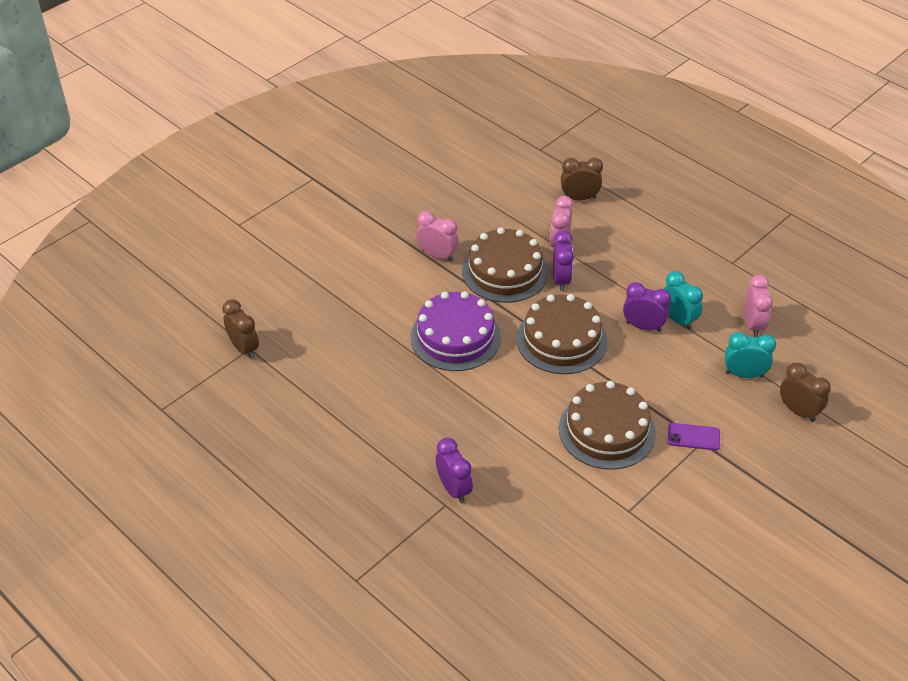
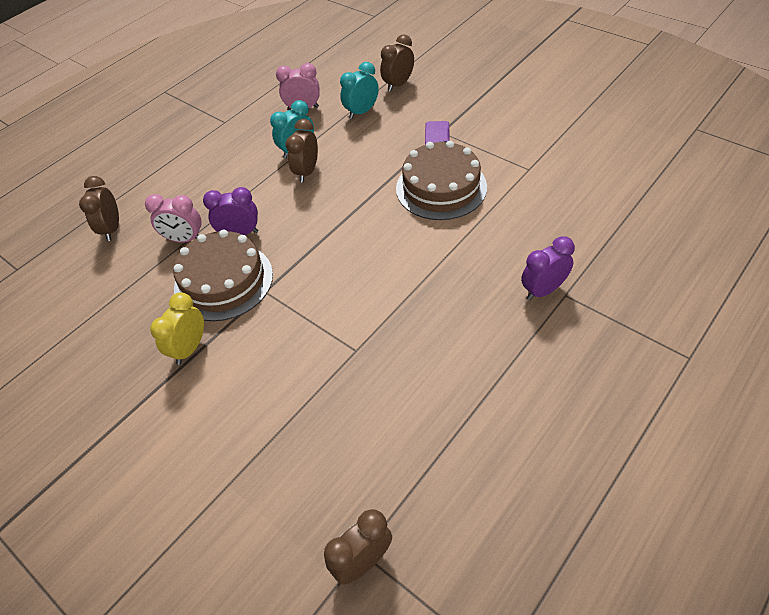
camera: 90 degrees left, 5 degrees up
purple cake [411,291,501,371] -> none
pink clock [416,211,459,261] -> yellow clock [150,292,204,365]
brown cake [516,294,607,374] -> none
purple clock [623,282,671,332] -> brown clock [286,119,318,183]
turquoise clock [725,332,776,378] -> turquoise clock turned 45 degrees clockwise [340,62,379,119]

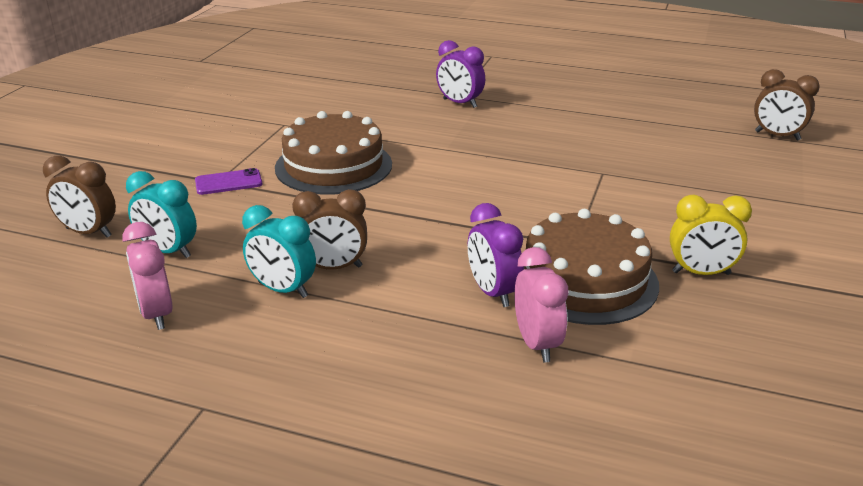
camera: 115 degrees left, 20 degrees down
brown clock [79,176,119,241] -> none

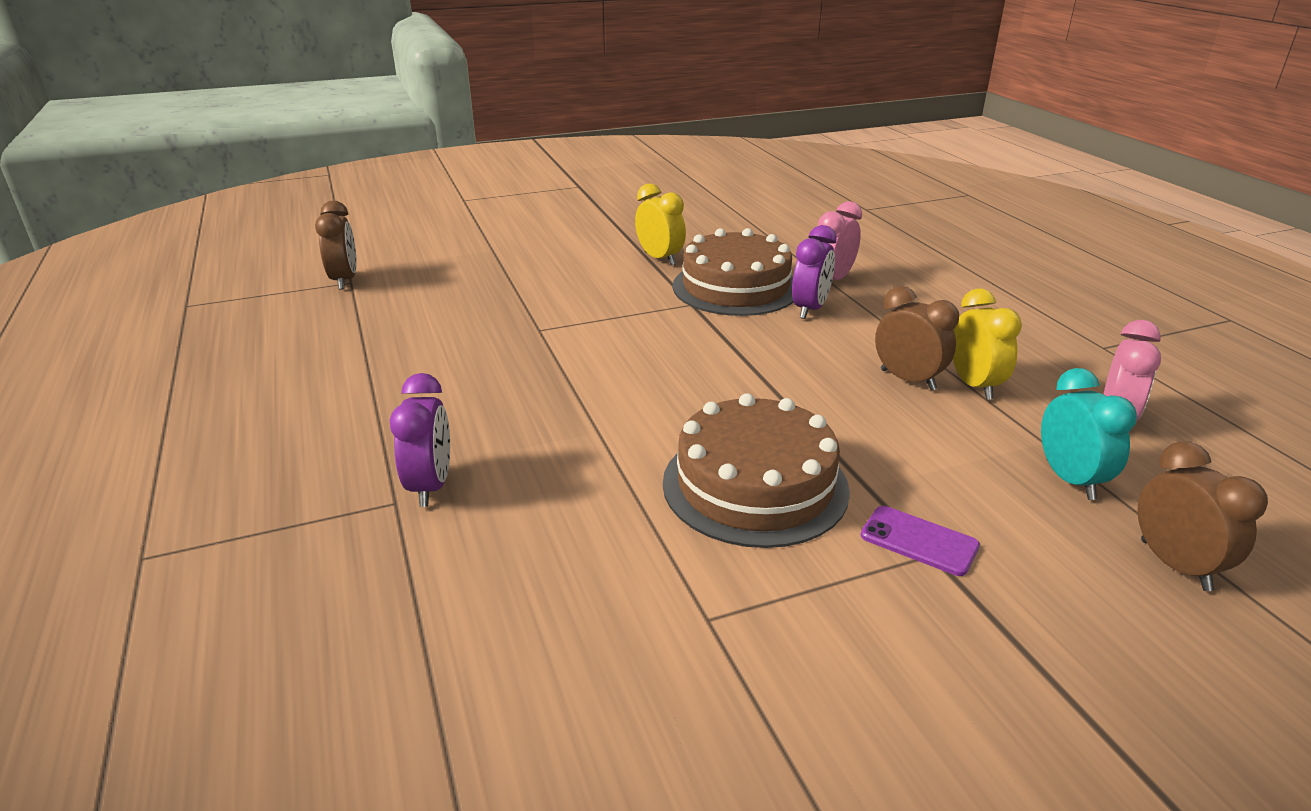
camera: 130 degrees left, 0 degrees up
turquoise clock [242,205,316,298] -> yellow clock [953,288,1022,400]

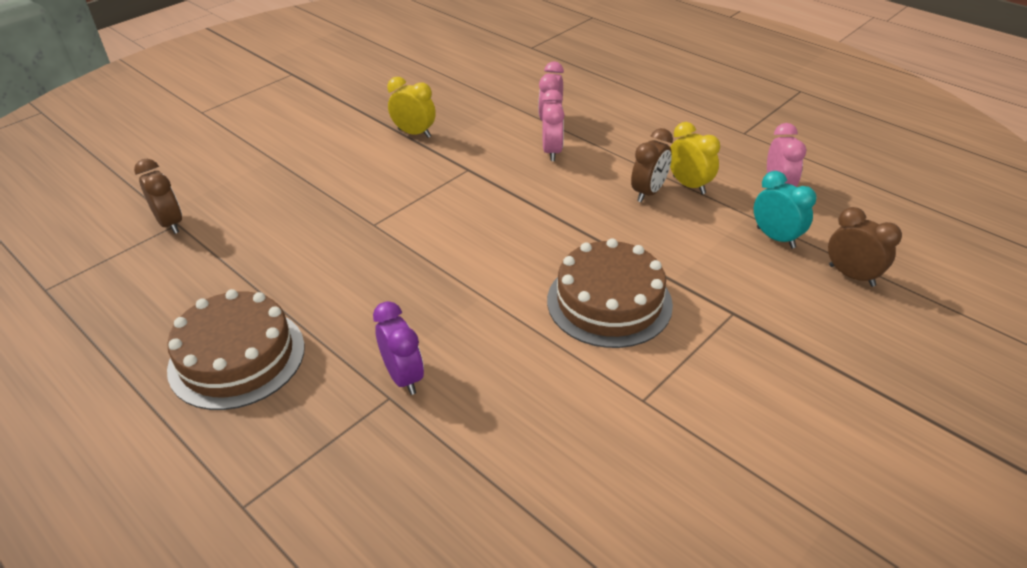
camera: 25 degrees left, 10 degrees up
brown cake [673,228,794,316] -> brown cake moved to [167,289,305,410]
purple clock [792,225,837,319] -> pink clock [542,89,564,161]
purple phone [861,506,980,576] -> none
brown clock [875,286,959,391] -> brown clock turned 105 degrees clockwise [631,128,673,202]

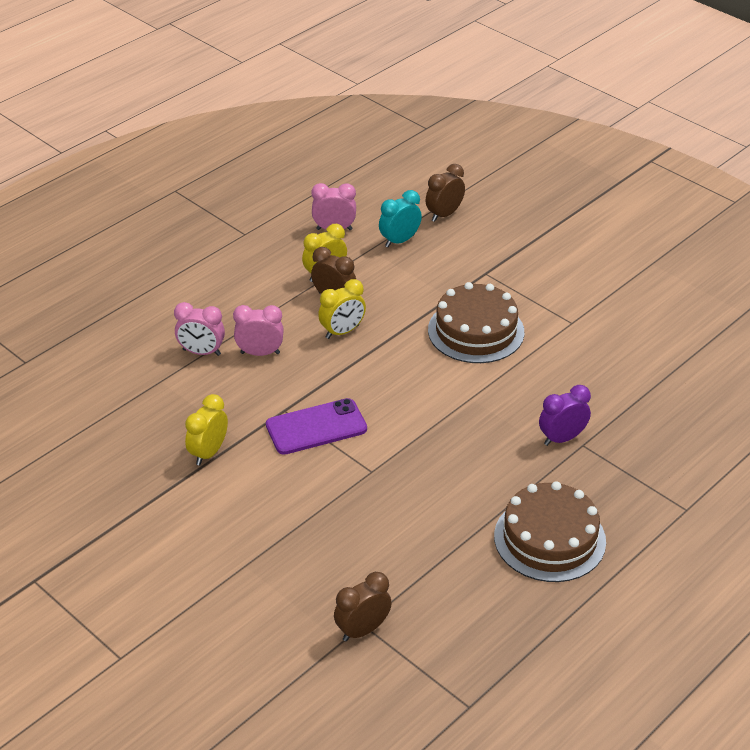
camera: 90 degrees left, 0 degrees up
none -> purple phone [266,398,367,455]
none -> yellow clock [318,279,366,339]

